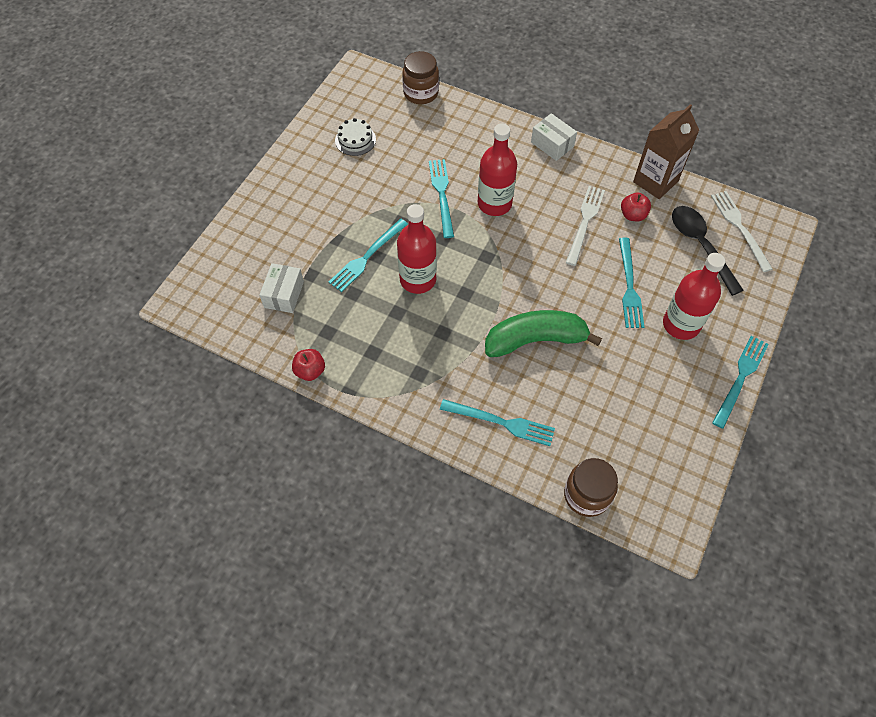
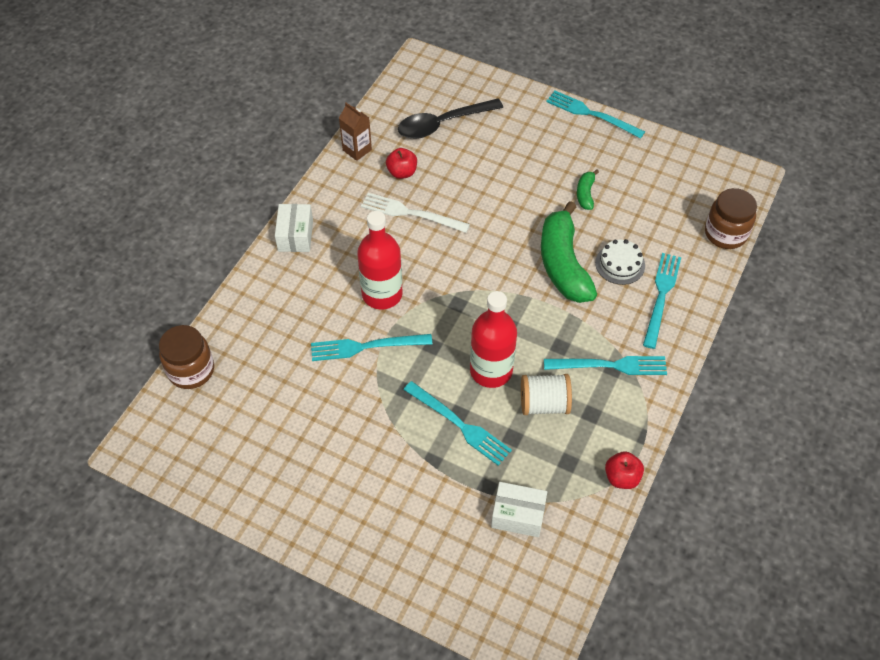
camera: 90 degrees left, 5 degrees down
white cake [335,118,376,156] -> white cake moved to [595,239,645,285]
white box [531,113,577,161] -> white box turned 45 degrees counterclockwise [275,204,313,252]
turquoise fork [619,238,644,328] -> turquoise fork moved to [544,356,667,375]
brown carton [633,104,699,199] -> brown carton [339,103,372,161], size x0.59
red bottle [663,253,725,340] -> none
white fork [711,191,773,272] -> none
none -> white spool [521,374,572,415]
none -> green banana [577,170,599,210]

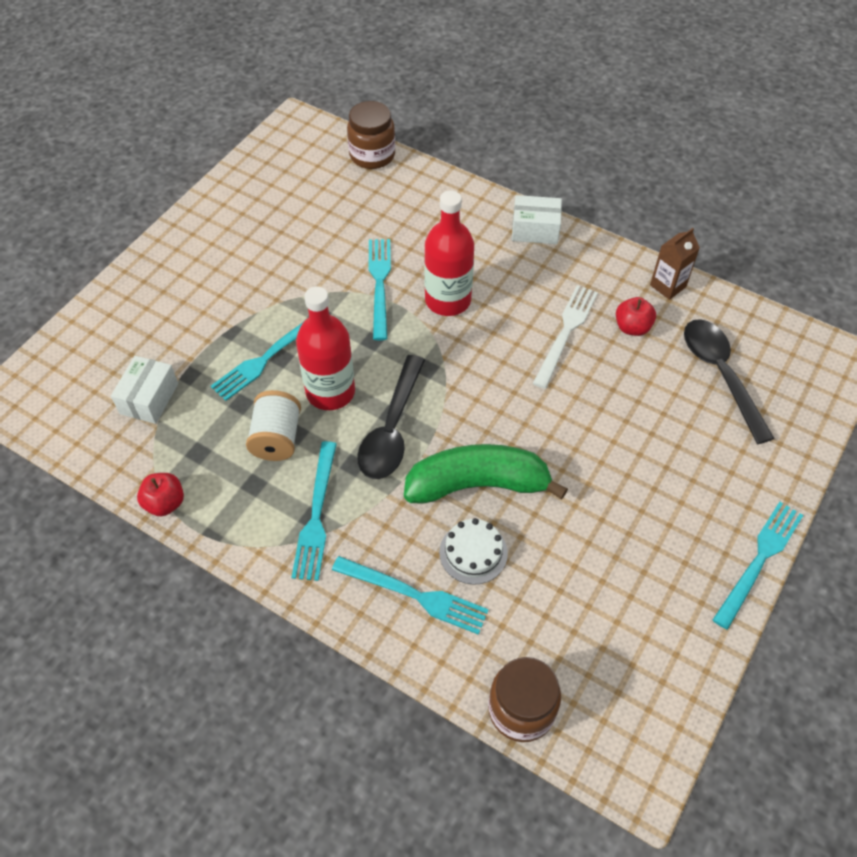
camera: 95 degrees right, 0 degrees up
green banana [577,170,599,210] -> none
none -> black spoon [357,355,425,479]

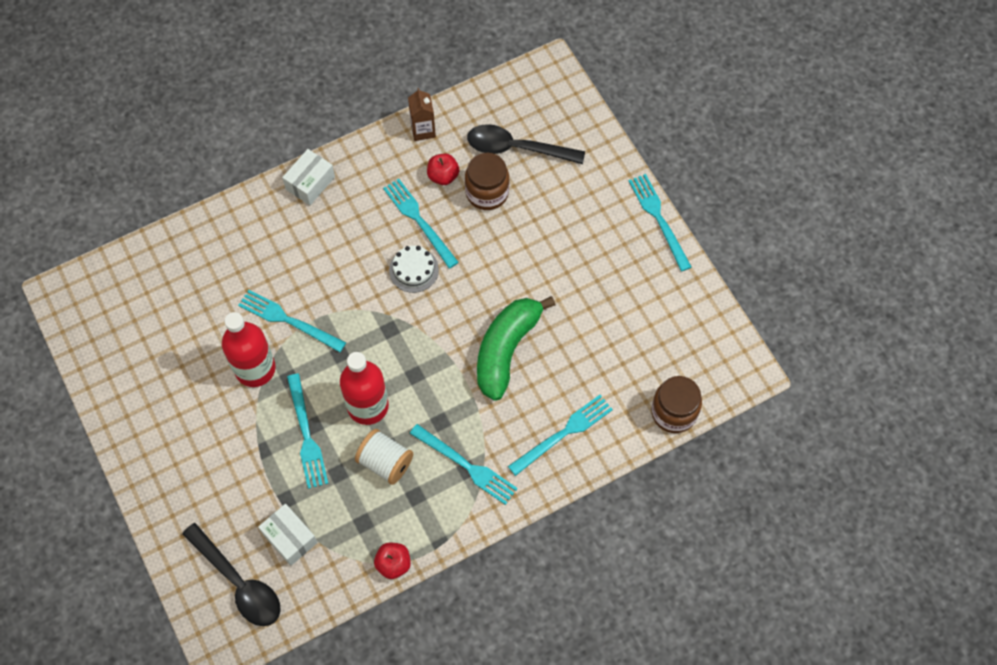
camera: 60 degrees left, 10 degrees up
brown jar [347,101,395,169] -> brown jar moved to [465,153,509,210]
black spoon [357,355,425,479] -> black spoon moved to [182,523,281,626]
red bottle [424,190,474,316] -> red bottle moved to [222,312,276,387]
white cake [439,518,508,585] -> white cake moved to [389,246,439,293]
white fork [533,285,598,389] -> turquoise fork [383,179,459,268]

